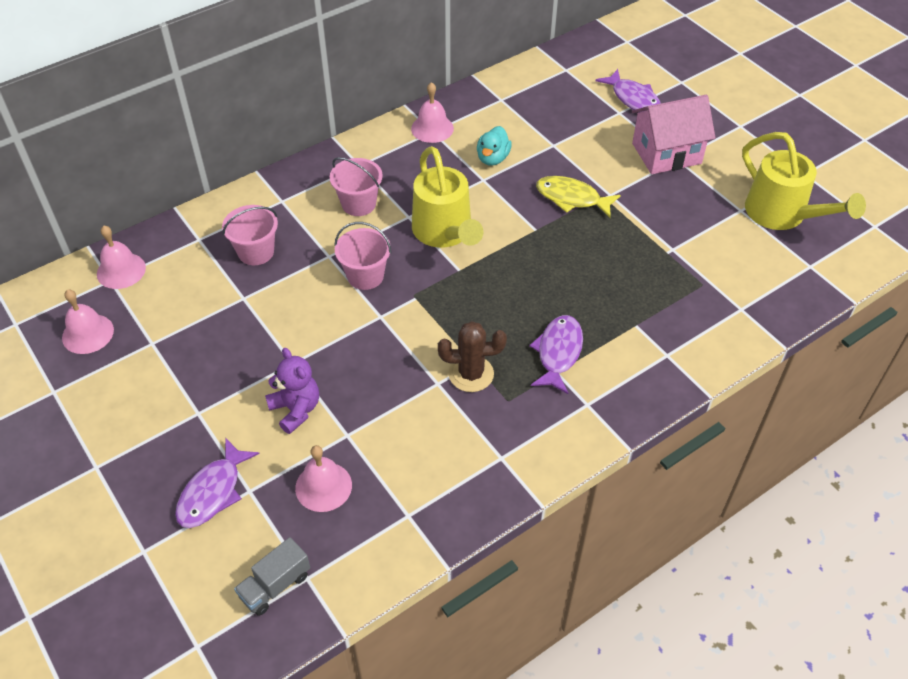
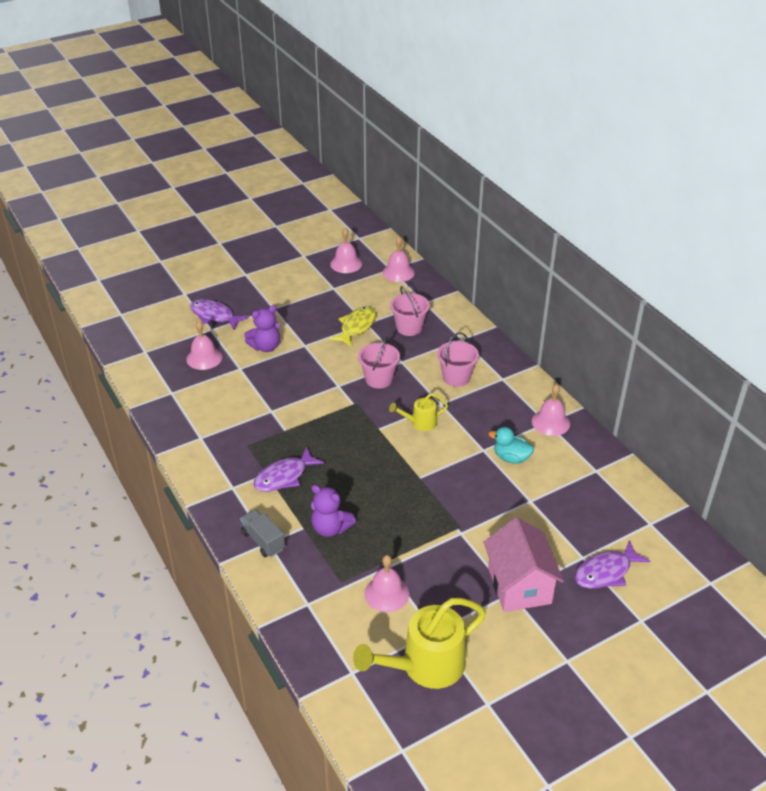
camera: 95 degrees right, 10 degrees down
grey truck [234,537,310,616] -> grey truck moved to [240,509,285,557]
yellow watering can [412,146,483,248] -> yellow watering can [389,393,448,431], size x0.51
brown cactus [438,321,507,392] -> none
purple fish [529,315,583,394] -> purple fish turned 120 degrees clockwise [253,447,324,492]
yellow fish [536,176,621,218] -> yellow fish moved to [329,306,376,347]
none -> purple teddy bear [311,485,356,537]
none -> pink bell [364,555,409,612]

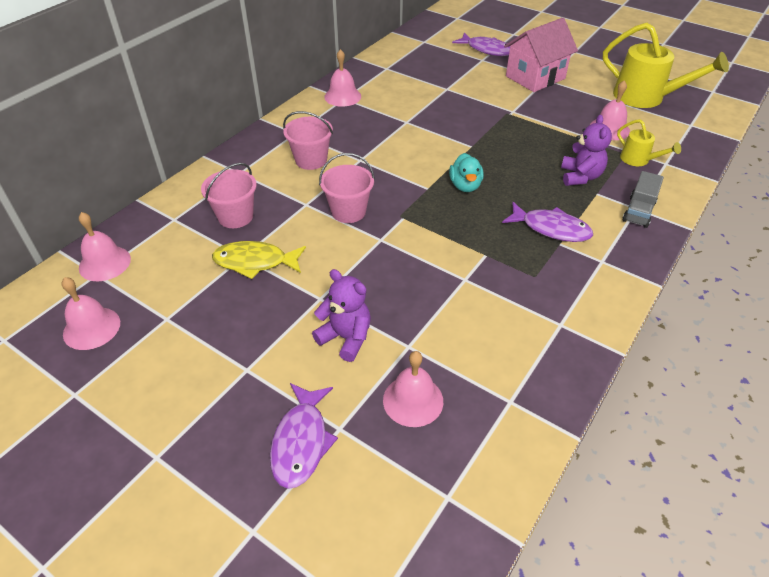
camera: 115 degrees left, 5 degrees up
yellow watering can [389,393,448,431] -> yellow watering can moved to [617,119,681,166]
turquoise duck [488,427,534,464] -> turquoise duck moved to [449,153,484,192]

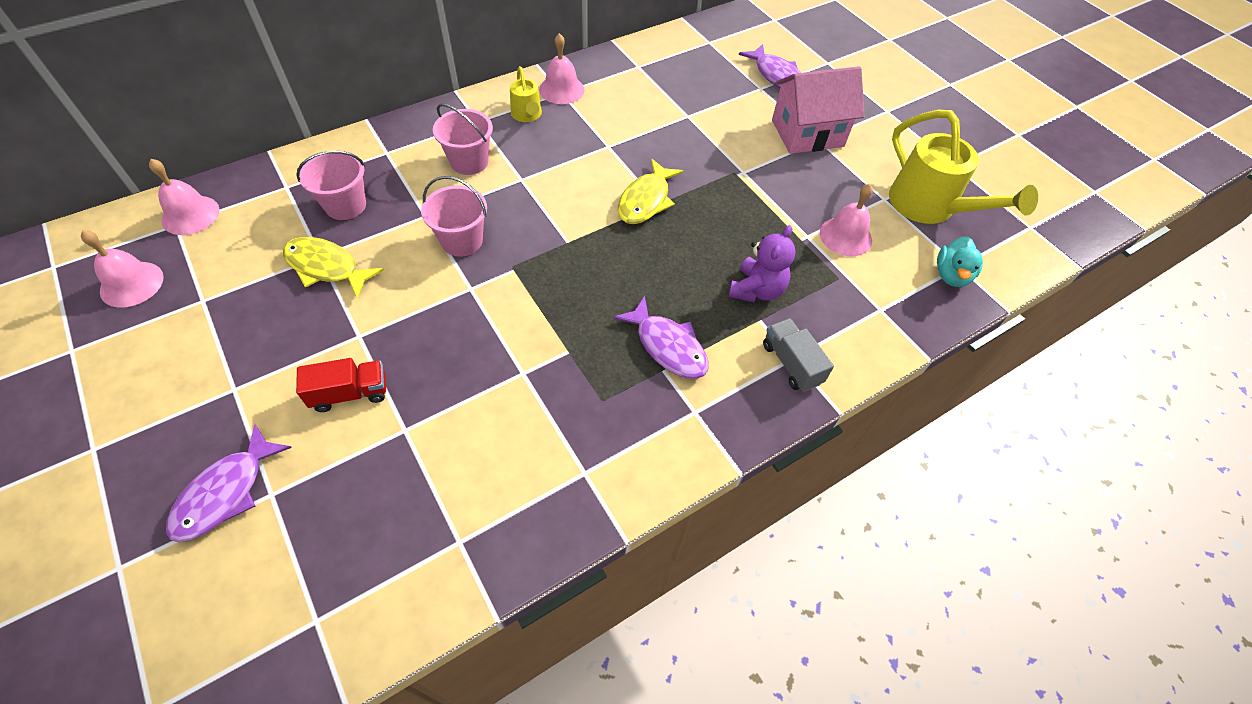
camera: 20 degrees right, 10 degrees up
purple teddy bear [312,269,371,362] -> red truck [296,358,386,412]
pink bell [383,351,443,427] -> none
turquoise duck [449,153,484,192] -> turquoise duck moved to [937,236,983,287]
yellow watering can [617,119,681,166] -> yellow watering can moved to [510,66,542,122]
grey truck [622,171,664,228] -> grey truck turned 105 degrees clockwise [763,318,834,392]
none -> yellow fish [618,159,684,224]

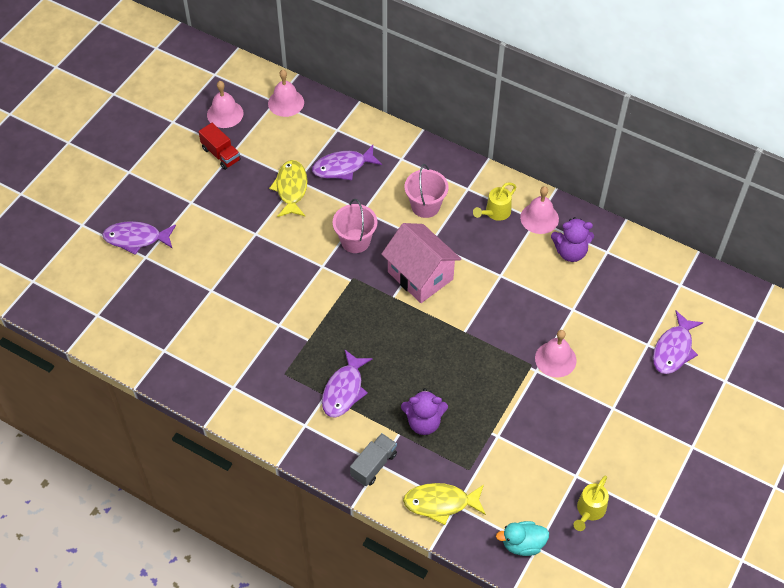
camera: 65 degrees right, 0 degrees up
pink bucket [296,151,366,220] -> purple fish [312,145,382,180]
red truck [296,358,386,412] -> red truck moved to [199,123,241,170]
yellow fish [618,159,684,224] -> yellow fish moved to [403,483,486,525]
pink house [772,66,864,154] -> pink house moved to [381,223,461,303]
pink bell [820,184,873,256] -> pink bell moved to [535,330,577,377]
yellow watering can [889,110,1038,224] -> yellow watering can [574,475,609,531], size x0.51
none -> purple teddy bear [551,217,594,262]

